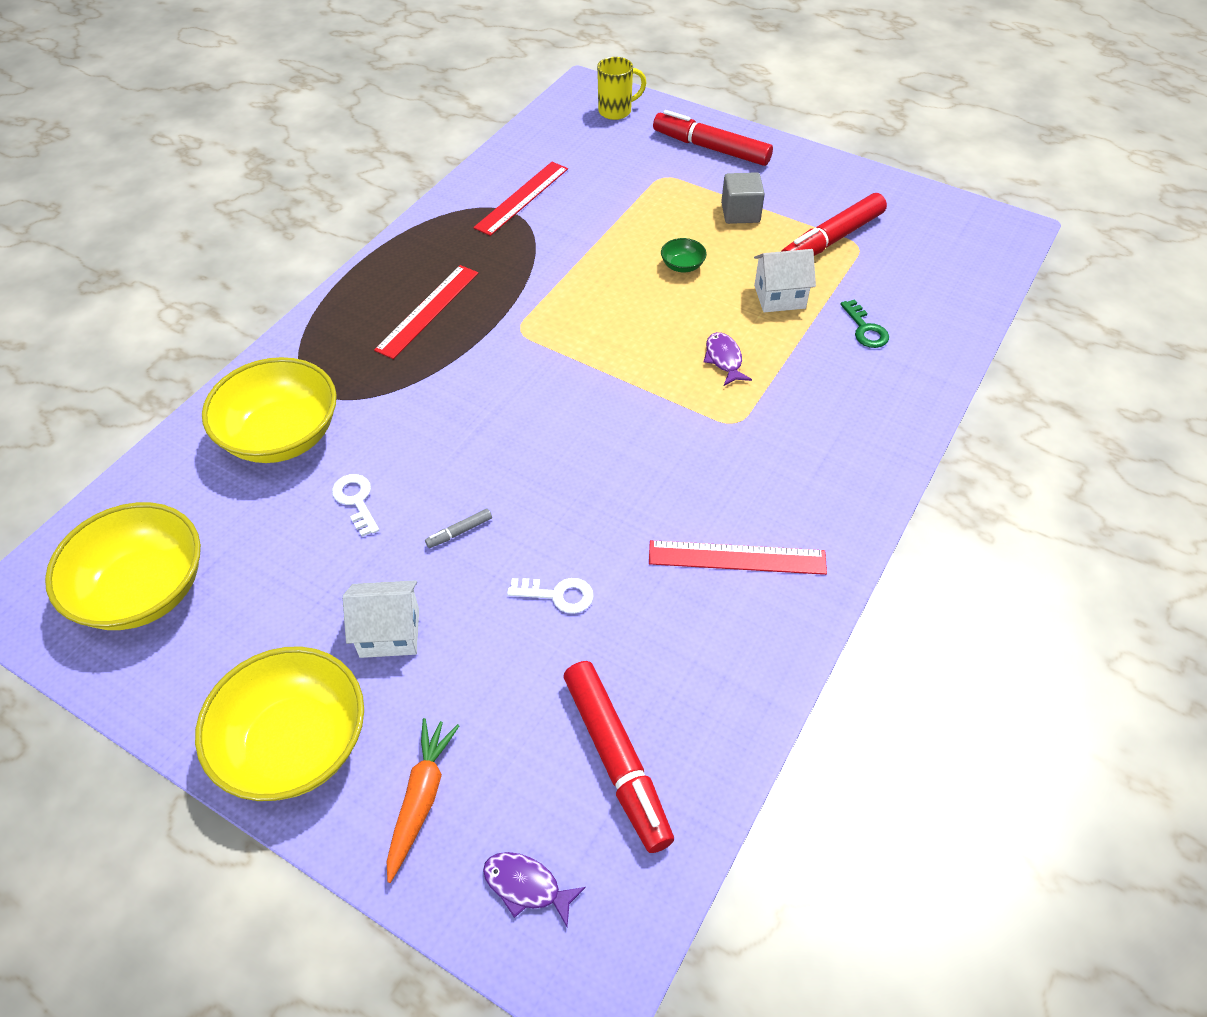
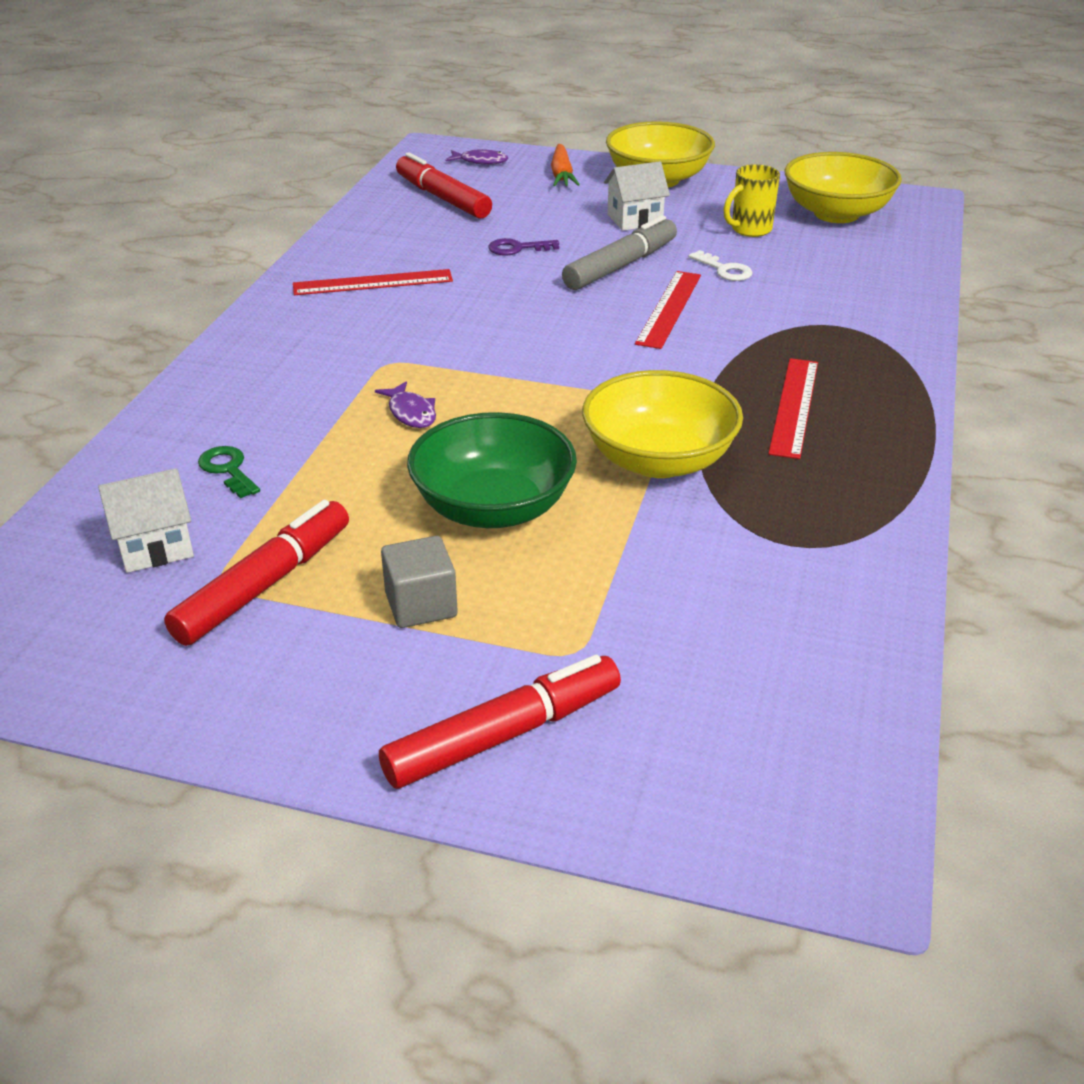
camera: 165 degrees right, 15 degrees down
yellow bowl [202,357,337,463] -> yellow bowl moved to [582,370,743,478]
grey marker [425,508,492,548] -> grey marker [562,215,677,290], size x2.45
red ruler [473,162,568,236] -> red ruler moved to [635,271,701,349]
white key [507,578,594,614] -> purple key [488,238,559,256]
yellow mug [597,57,646,120] -> yellow mug moved to [724,164,780,237]
red marker [653,110,773,166] -> red marker turned 45 degrees counterclockwise [379,655,621,789]
green bowl [661,238,707,272] -> green bowl [407,412,577,528], size x2.43
white house [754,249,816,312] -> white house moved to [98,468,194,573]

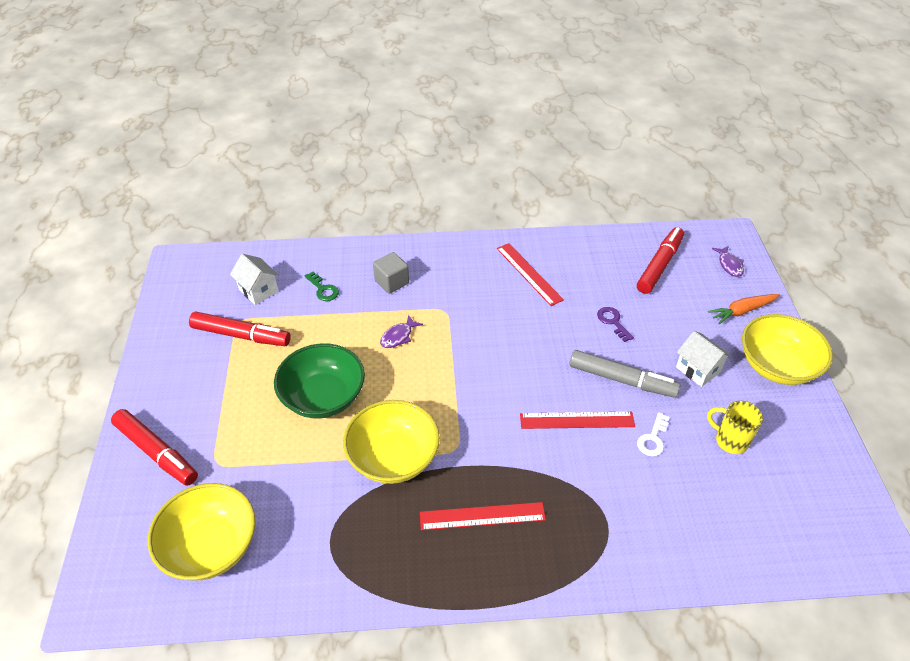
camera: 70 degrees right, 10 degrees up
green key [198,446,260,498] -> green key turned 105 degrees clockwise [305,272,339,301]
grey cube [381,536,458,628] -> grey cube moved to [373,252,409,294]
yellow bowl [784,152,902,223] -> yellow bowl moved to [148,483,256,581]

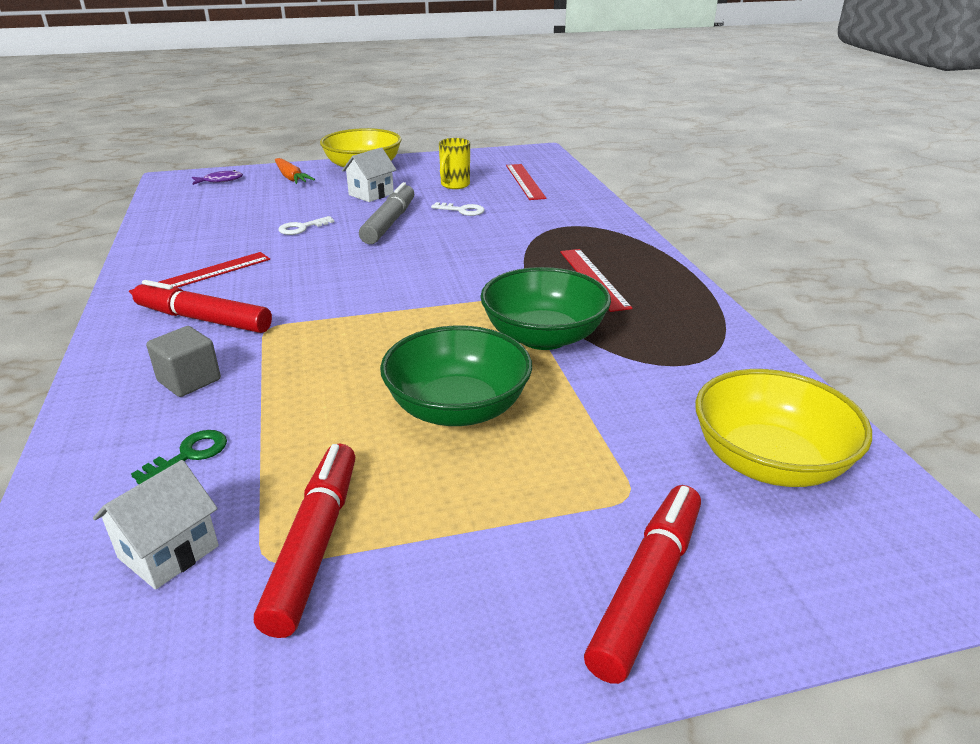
camera: 100 degrees left, 15 degrees down
yellow bowl [343,400,440,484] -> green bowl [480,267,611,350]
purple fish [380,315,423,348] -> none
red ruler [520,412,635,429] -> red ruler moved to [506,164,547,200]
purple key [597,307,634,342] -> white key [278,216,334,235]
red marker [637,227,684,294] -> red marker moved to [132,280,272,333]

